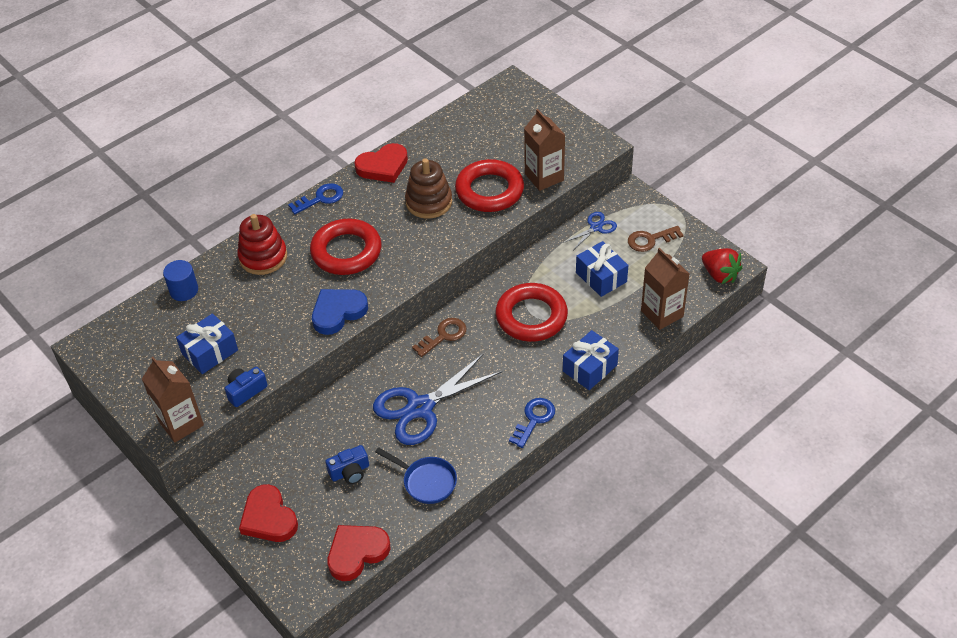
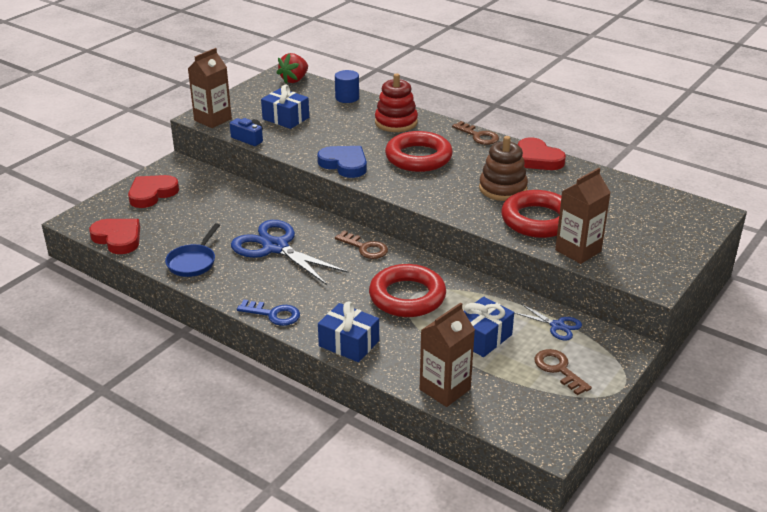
camera: 75 degrees right, 15 degrees down
blue key [288,183,343,214] -> brown key [452,121,499,145]
blue camera [325,445,369,484] -> none
red strawberry [702,248,742,284] -> red strawberry moved to [277,53,308,84]

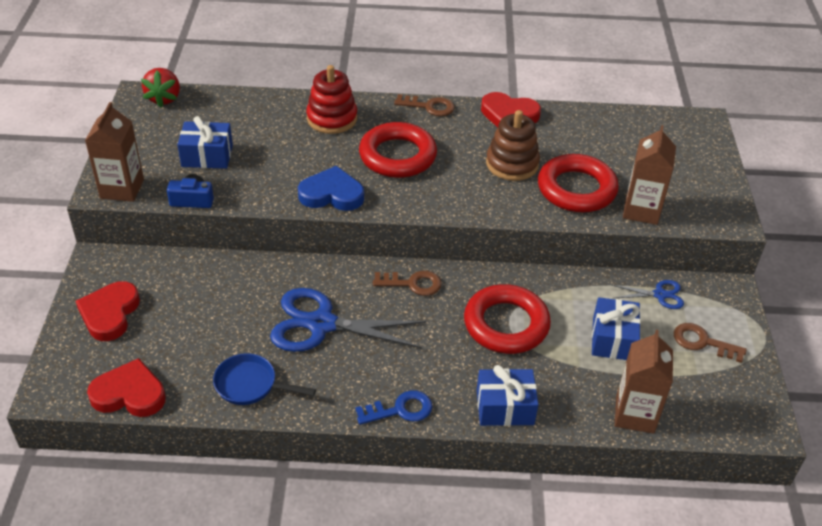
camera: 35 degrees left, 10 degrees up
blue pan [165,223,220,277] -> blue pan turned 120 degrees clockwise [213,353,316,405]
blue cylinder [335,70,359,103] -> none

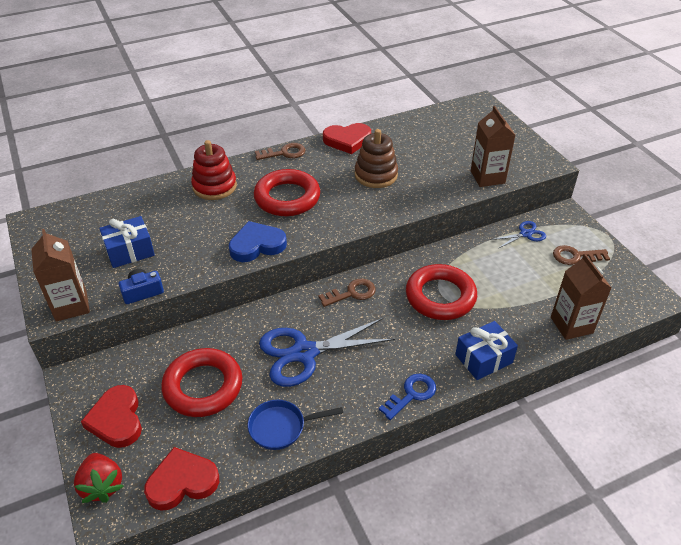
camera: 25 degrees left, 0 degrees up
red strawberry [141,68,180,107] -> red strawberry moved to [74,453,124,503]
red ring [538,154,619,212] -> red ring moved to [161,348,243,417]
blue gift [592,297,641,360] -> none

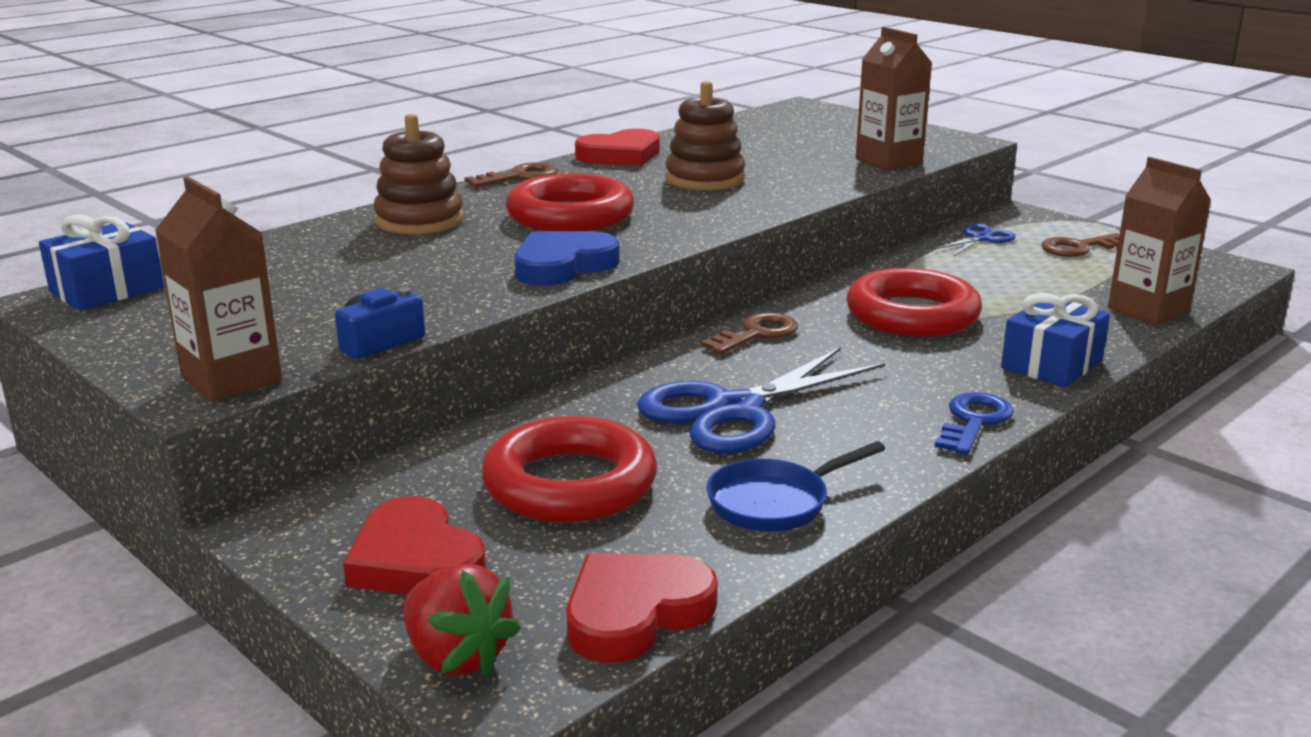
camera: 20 degrees left, 20 degrees down
blue gift [99,216,155,268] -> blue gift moved to [39,214,164,311]
red stacking toy [191,140,237,200] -> brown stacking toy [374,114,464,234]

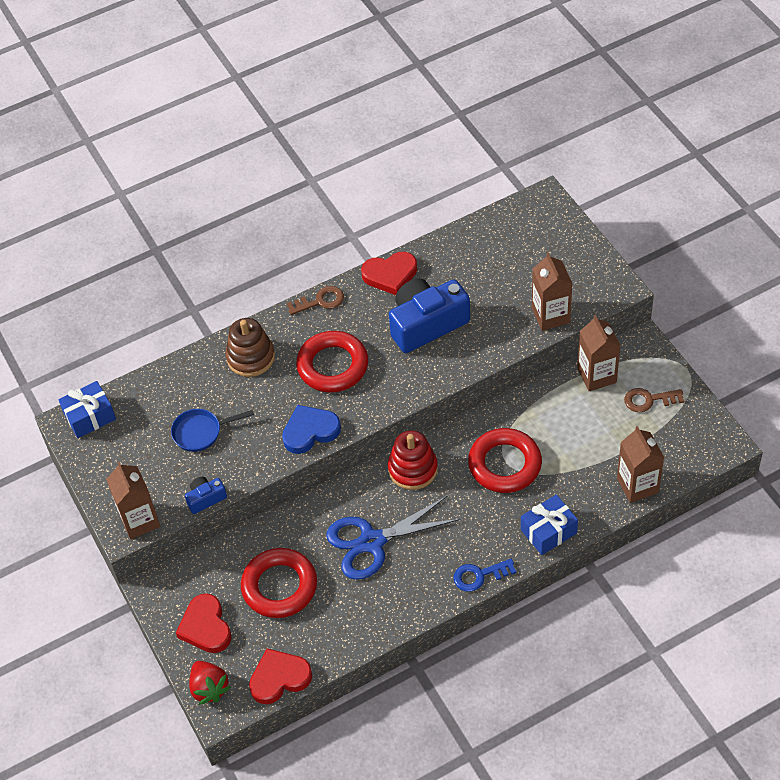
camera: 20 degrees right, 30 degrees up
brown stacking toy [665,81,745,190] -> blue camera [389,278,470,353]
brown key [701,312,798,354] -> red stacking toy [388,430,438,490]
blue pan [707,441,885,532] -> blue pan moved to [171,409,254,452]
blue scissors [933,224,1016,257] -> brown carton [577,315,621,391]
blue key [935,392,1014,455] -> blue key turned 150 degrees counterclockwise [453,559,516,592]

